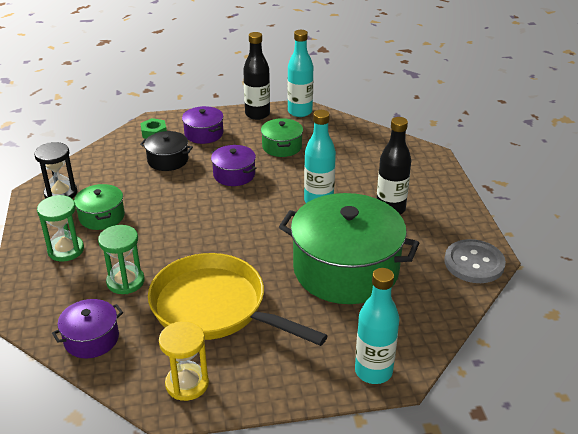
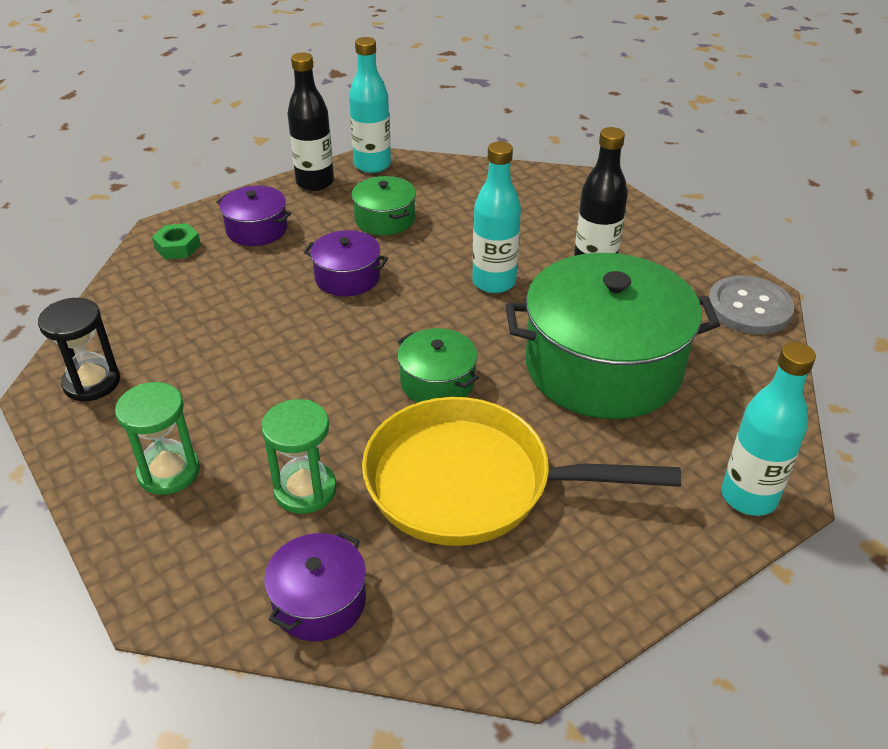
camera: 25 degrees left, 5 degrees up
green pot [74,184,125,230] -> green pot moved to [397,328,479,403]
black pot [140,131,193,171] -> none
yellow hourglass [159,321,209,401] -> none

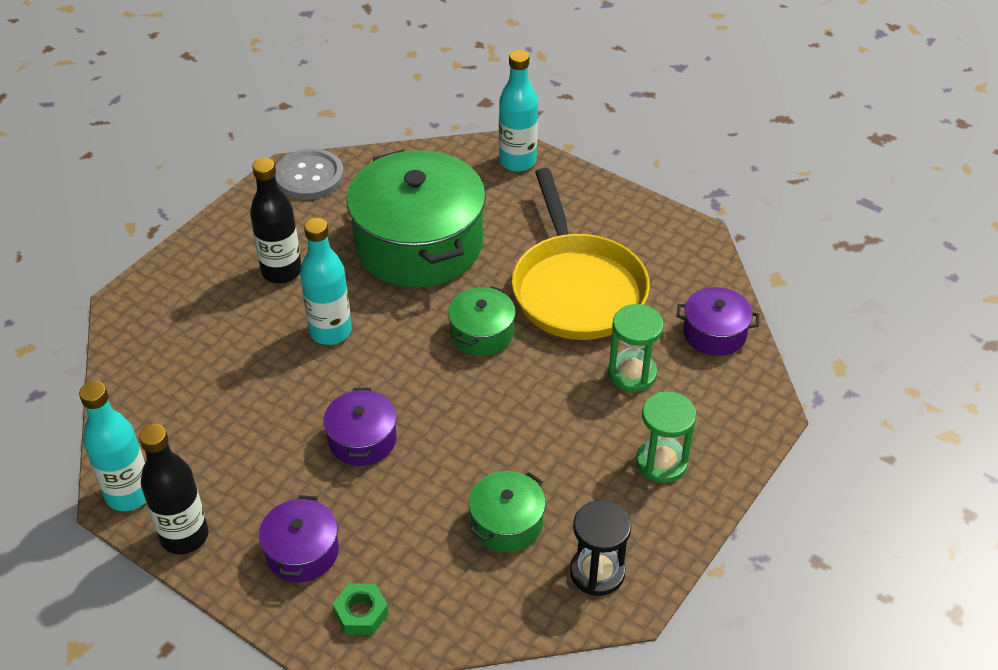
camera: 110 degrees left, 5 degrees up
green pot [351,176,416,236] -> green pot moved to [469,471,546,552]

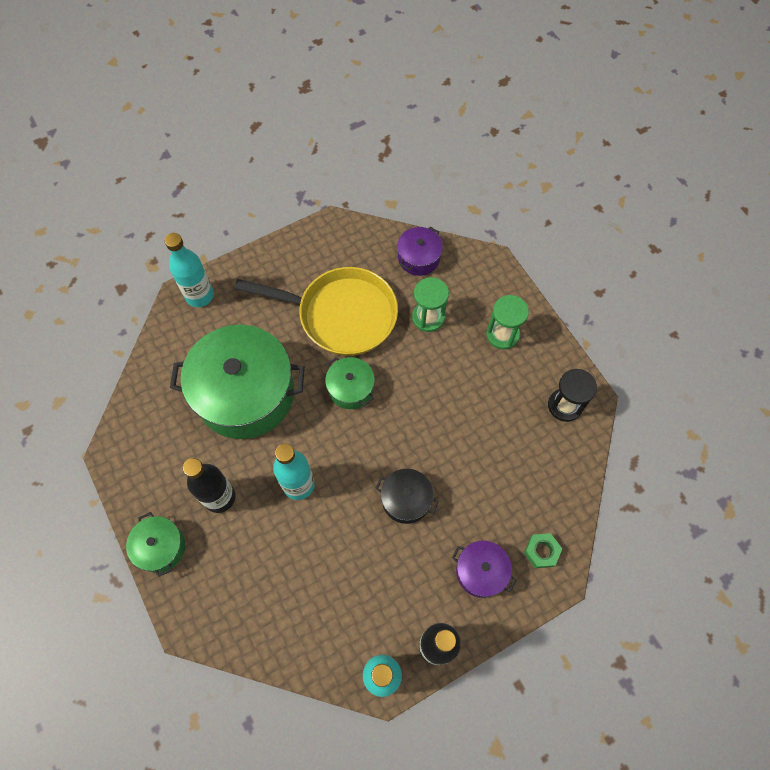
camera: 65 degrees left, 20 degrees up
grey button [275,149,344,200] -> none
purple pot [323,388,397,466] -> black pot [375,469,439,524]
green pot [469,471,546,552] -> green pot moved to [126,512,185,577]

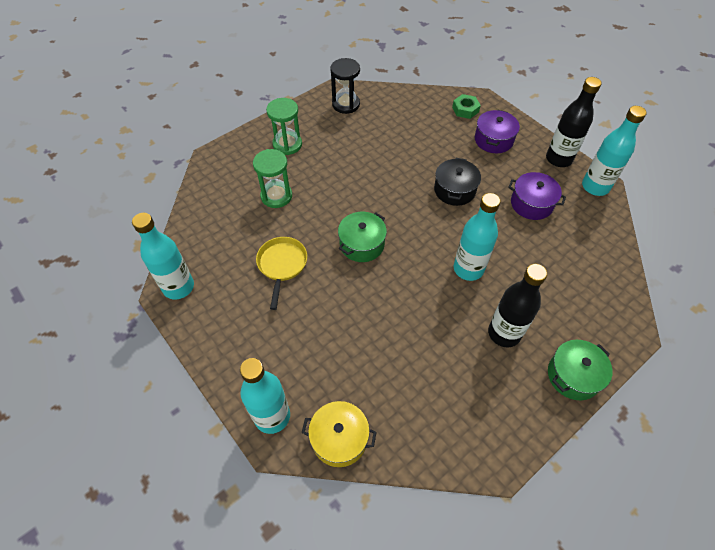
camera: 100 degrees left, 10 degrees down
green pot [170,325,305,439] -> none
yellow pan [234,267,398,356] -> yellow pan [256,237,307,310], size x0.50
purple pot [397,227,443,276] -> purple pot moved to [508,172,566,220]
none -> turquoise bottle [132,213,194,300]
none -> yellow pot [302,401,377,467]

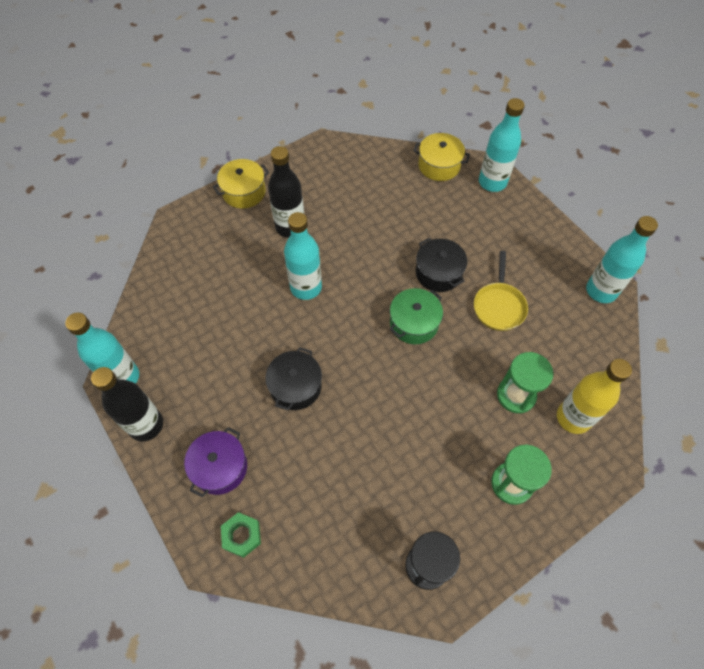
camera: 175 degrees left, 5 degrees up
purple pot [508,172,566,220] -> none
green pot [548,340,613,400] -> yellow pot [213,159,269,208]
none -> black pot [416,238,467,292]
none -> yellow bottle [557,359,632,434]

